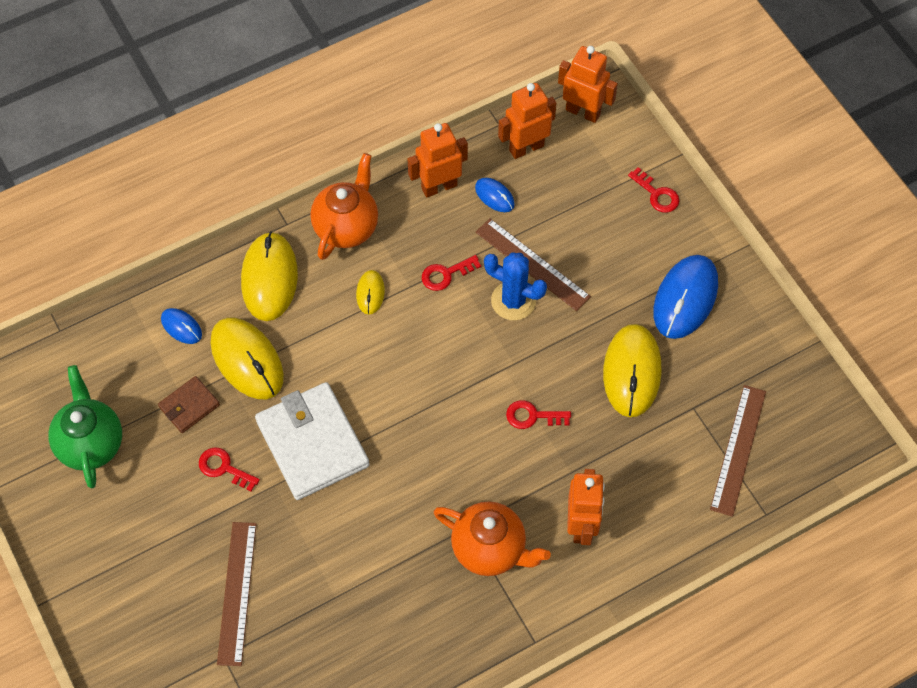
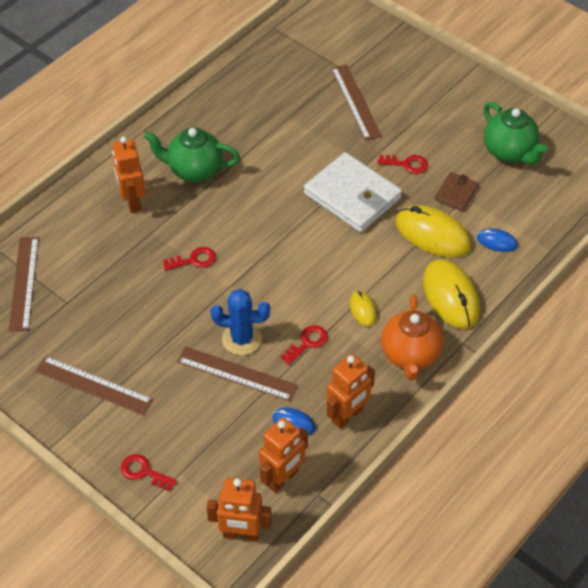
camera: 160 degrees right, 10 degrees down
orange teapot [434,501,551,576] -> green teapot [144,127,240,182]
yellow mouse [603,324,662,417] -> none
blue mouse [653,255,718,339] -> brown ruler [35,356,153,415]

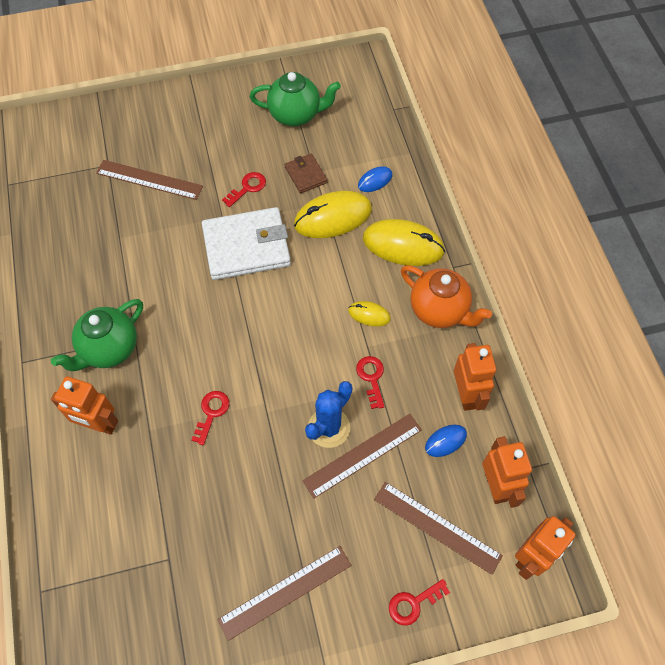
camera: 55 degrees left, 10 degrees up
brown ruler [9,237,39,332] -> brown ruler moved to [374,482,503,575]

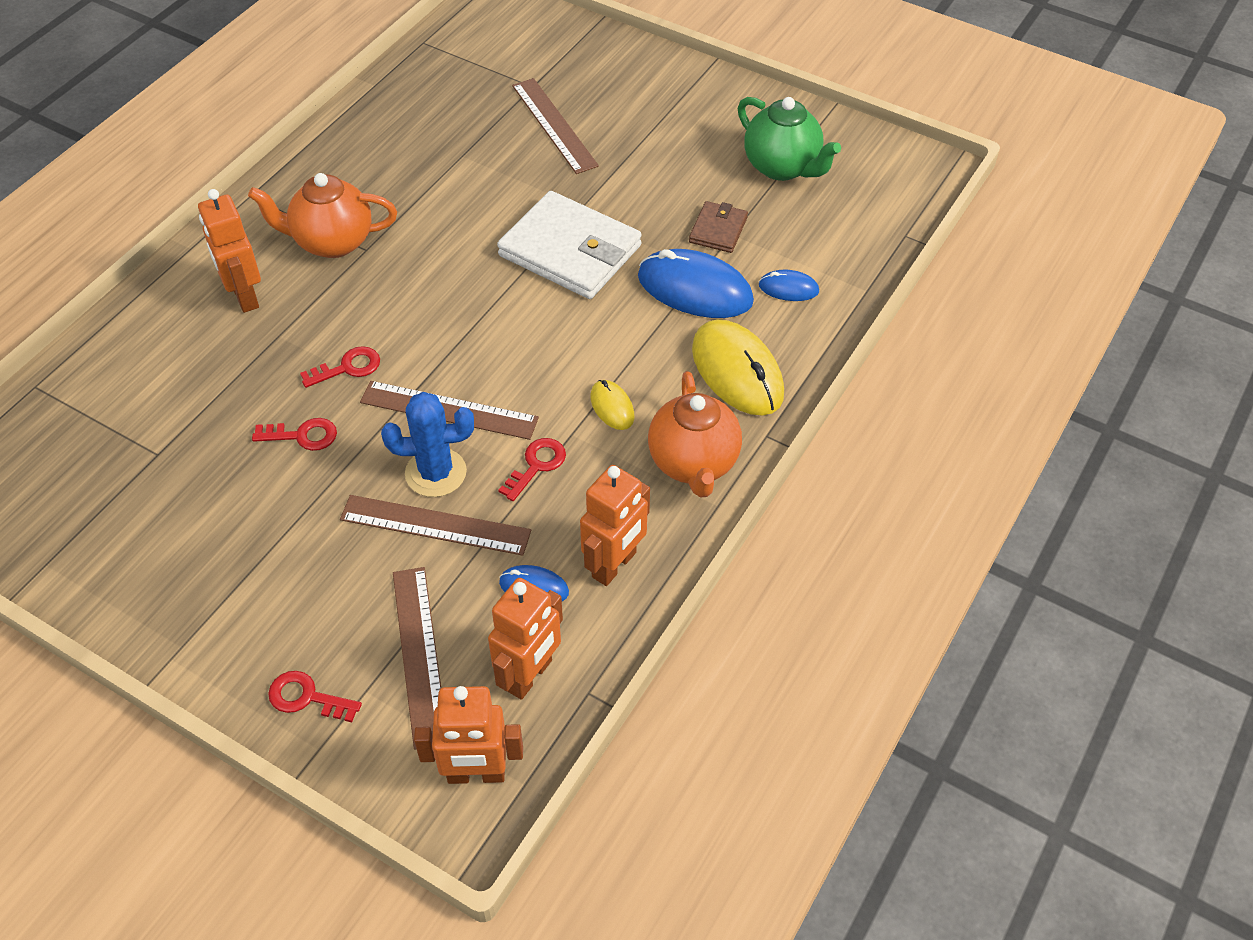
camera: 45 degrees right, 10 degrees down
green teapot [51,299,143,371] -> orange teapot [248,173,397,258]
brown ruler [218,546,351,641] -> brown ruler moved to [360,381,539,440]
red key [222,172,266,207] -> red key moved to [252,418,337,451]
yellow mouse [294,191,372,238] -> blue mouse [638,249,754,318]

